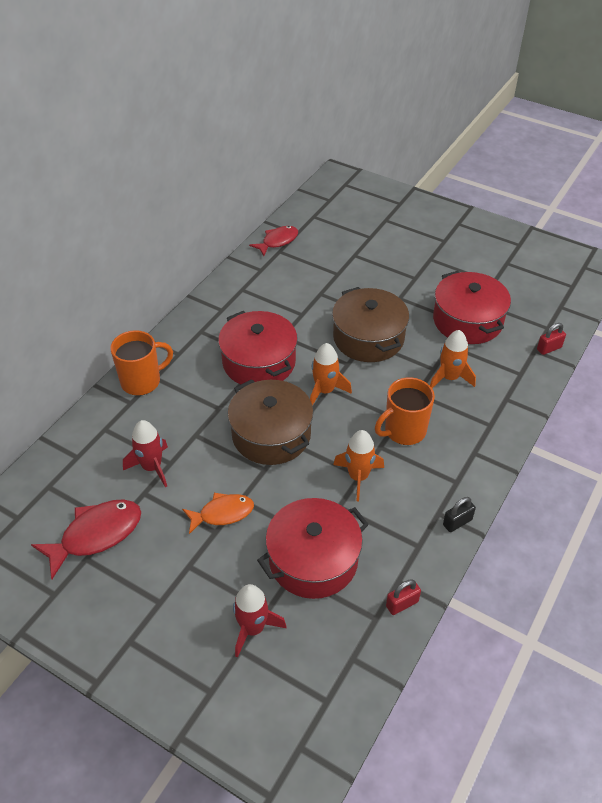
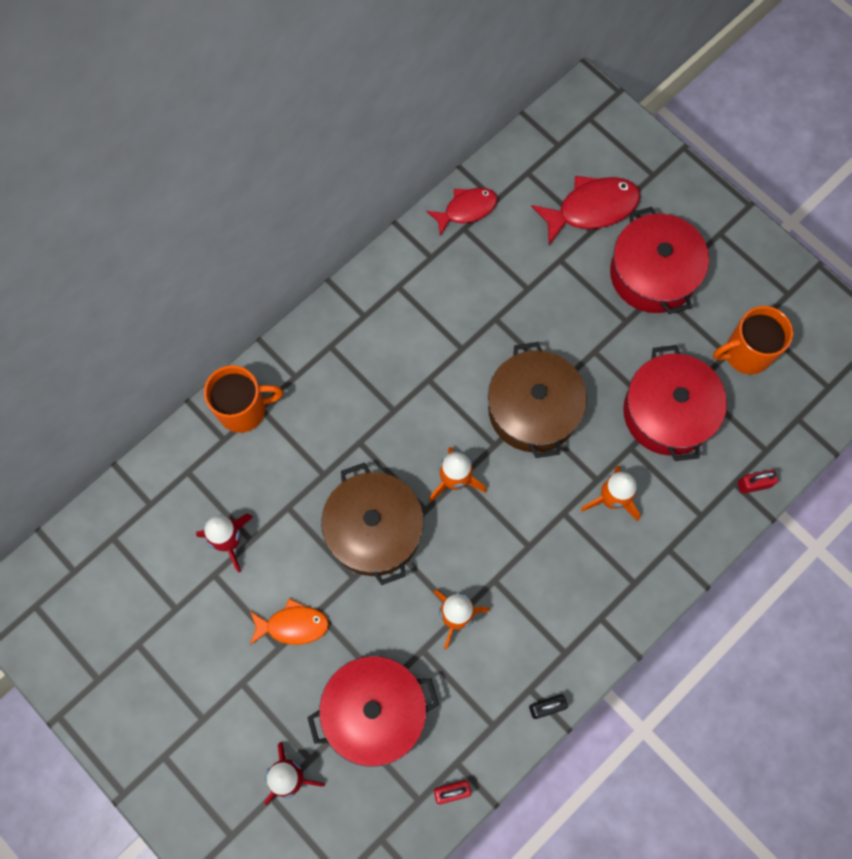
camera: 15 degrees right, 25 degrees up
red fish [31,499,141,579] -> red fish moved to [531,176,640,245]
red pot [218,311,298,384] -> red pot moved to [610,207,709,314]
orange mug [375,377,435,445] -> orange mug moved to [713,306,793,374]

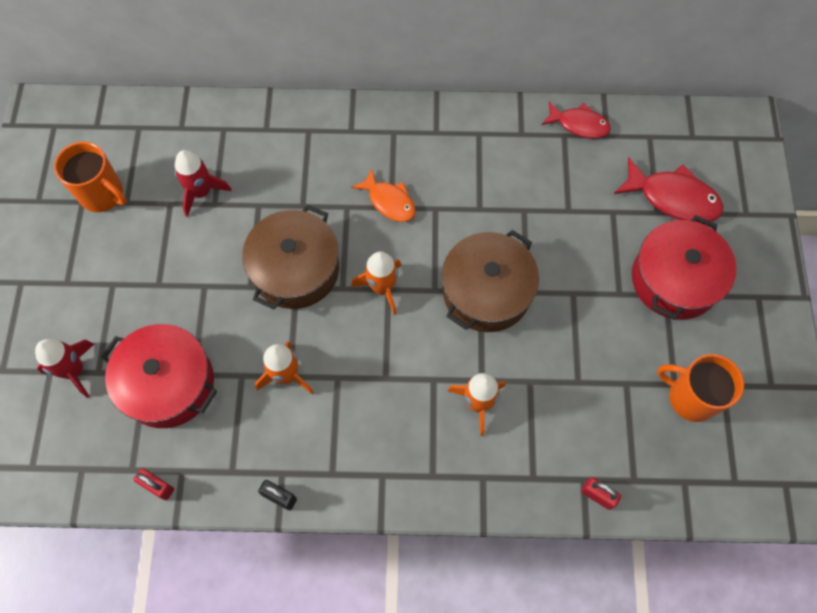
camera: 45 degrees right, 5 degrees down
orange mug [204,365,283,433] -> orange mug moved to [54,142,127,212]
orange fish [250,598,329,645] -> orange fish moved to [351,168,415,222]
red pot [623,345,727,461] -> none

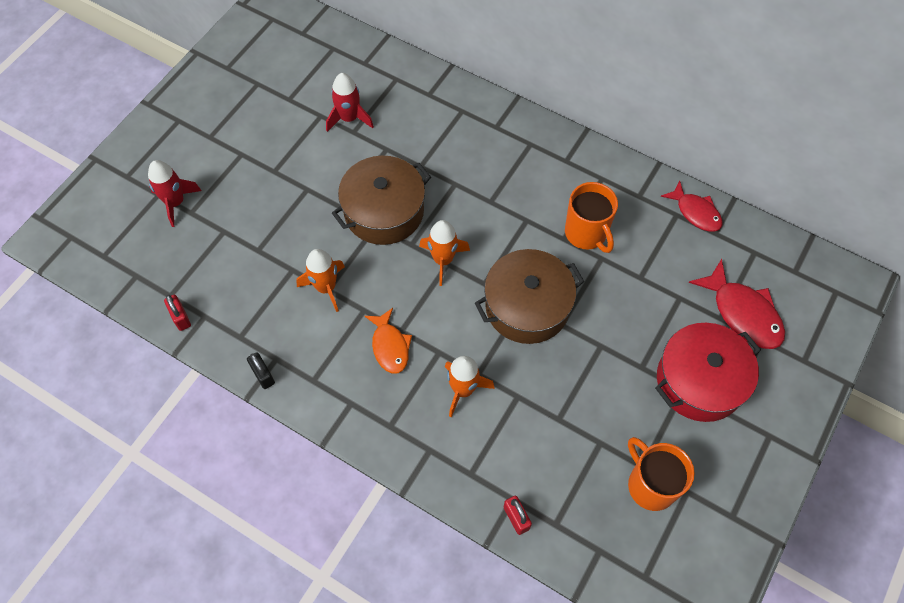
camera: 30 degrees right, 5 degrees down
orange mug [54,142,127,212] -> orange mug moved to [565,182,618,253]
red pot [101,324,217,428] -> none
orange fish [351,168,415,222] -> orange fish moved to [365,308,412,374]

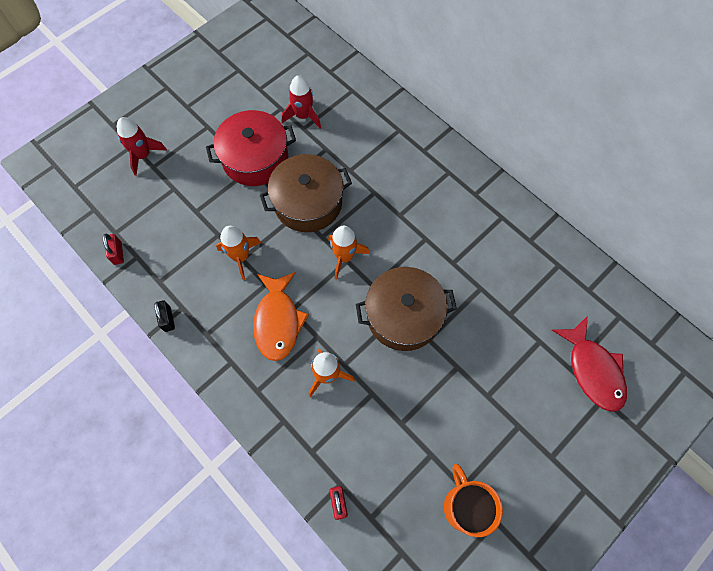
camera: 15 degrees right, 5 degrees up
orange fish [365,308,412,374] -> orange fish [253,272,309,361], size x1.51
orange mug [565,182,618,253] -> none
red pot [655,323,761,422] -> red pot moved to [206,110,296,186]
red fish [661,181,722,232] -> none

